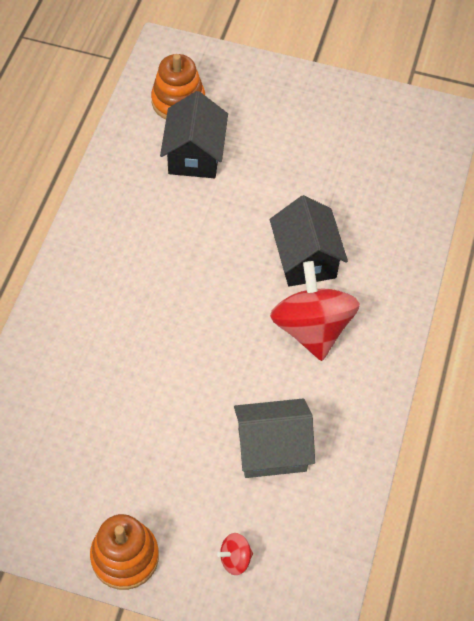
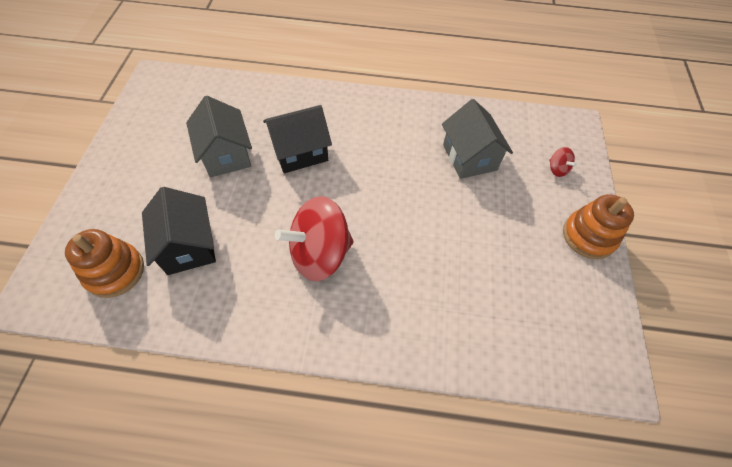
camera: 100 degrees left, 0 degrees up
black house [160,91,228,178] -> black house turned 75 degrees clockwise [142,187,216,275]
red spinning top [270,261,360,361] -> red spinning top moved to [275,196,354,281]
none -> grey house [186,96,252,177]

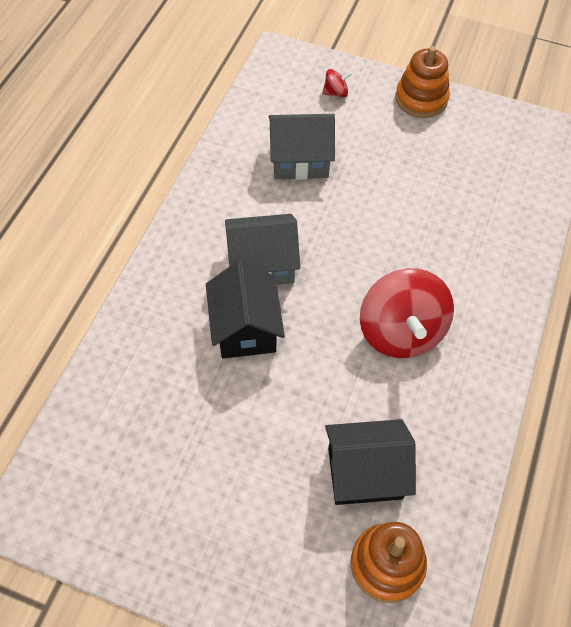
camera: 75 degrees left, 0 degrees up
grey house [186,96,252,177] -> grey house moved to [225,214,300,285]

